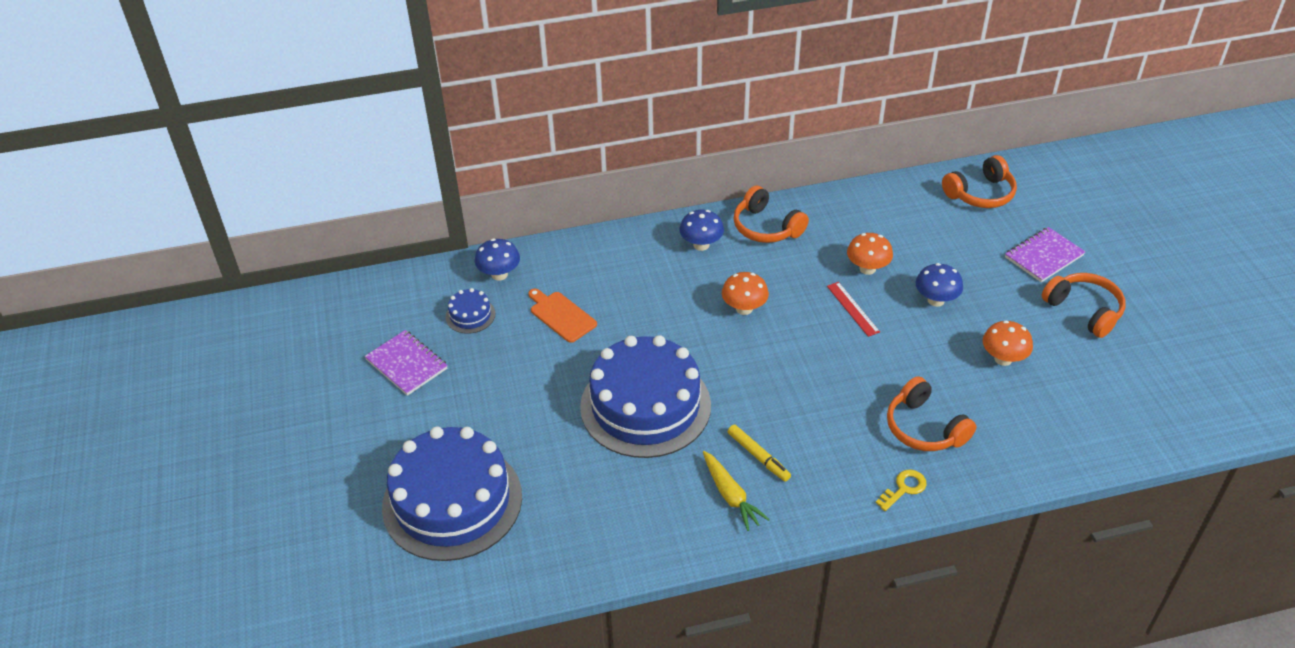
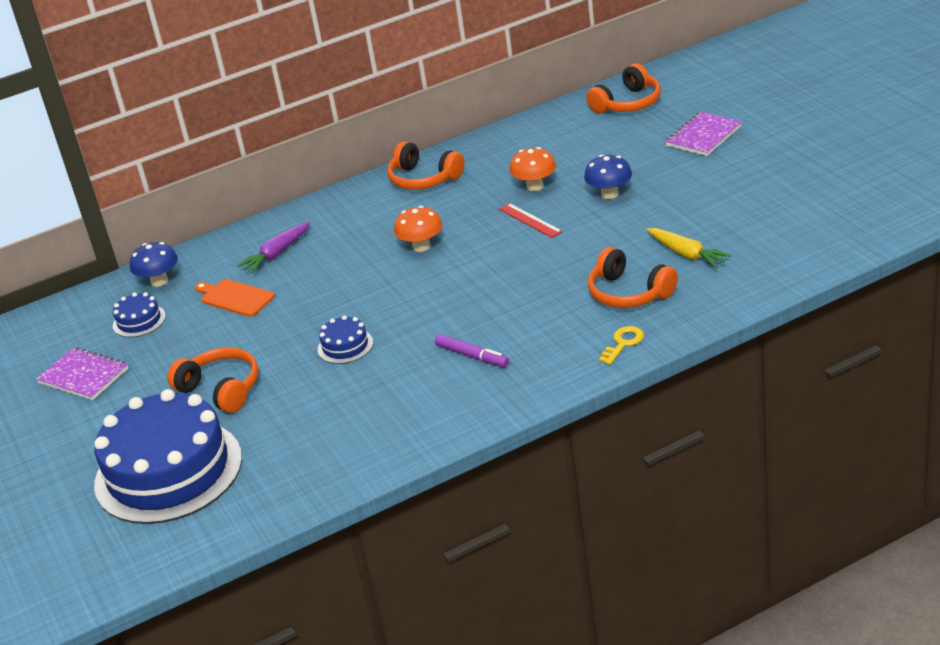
camera: 10 degrees left, 10 degrees down
blue cake [580,335,711,458] -> blue cake [318,315,373,364], size x0.41
blue mushroom [679,210,724,251] -> none
yellow carrot [703,451,770,531] -> yellow carrot moved to [647,228,732,268]
yellow marker [728,424,791,482] -> purple marker [435,334,509,367]
orange mushroom [983,320,1033,366] -> none
orange headphones [1042,273,1126,338] -> orange headphones moved to [167,347,259,413]
none -> purple carrot [237,222,310,273]

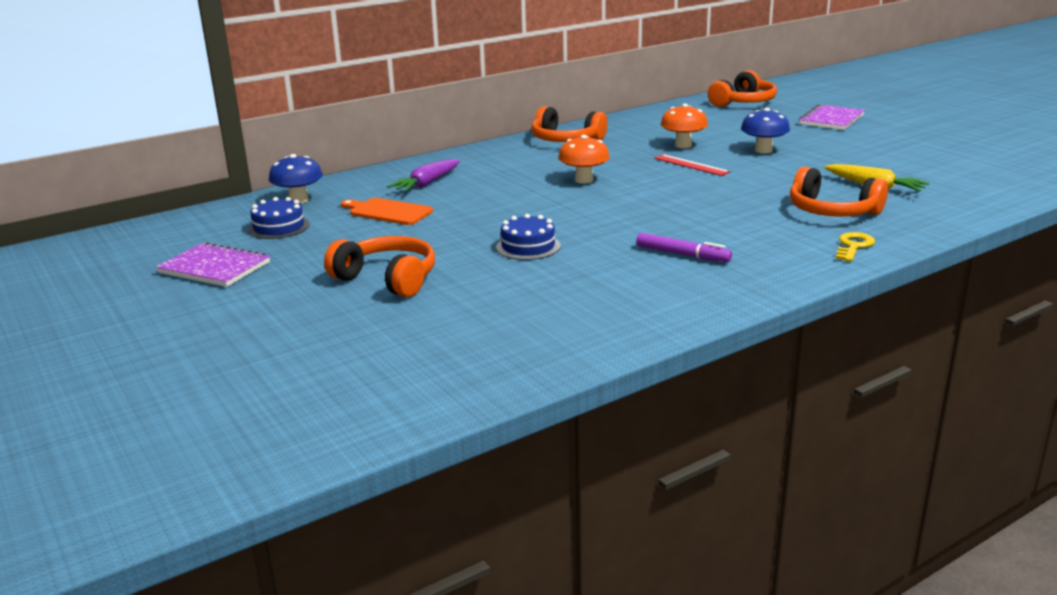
camera: 10 degrees left, 10 degrees down
blue cake [94,389,242,524] -> none

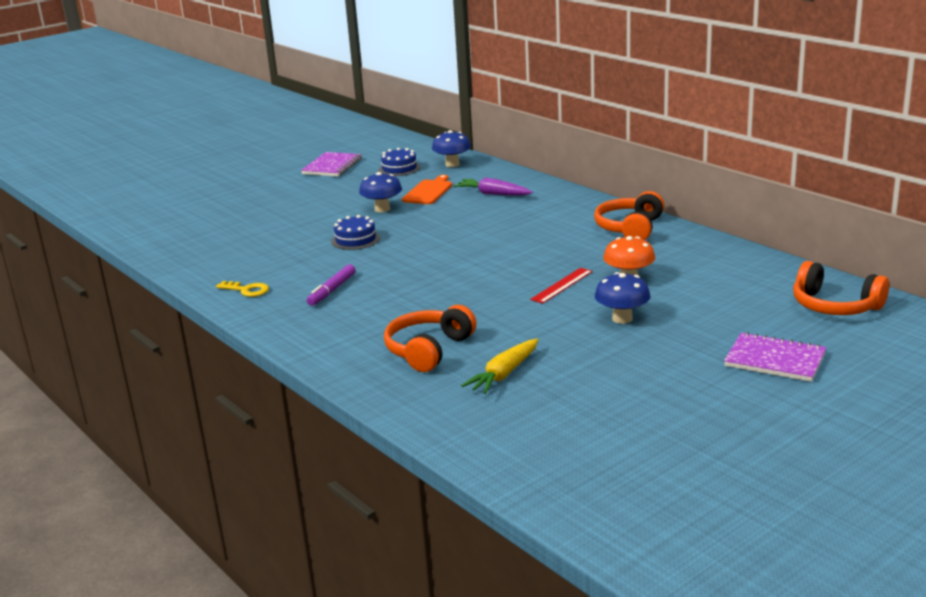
camera: 85 degrees right, 0 degrees up
orange headphones [324,236,435,297] -> none
orange mushroom [558,135,610,184] -> none
yellow key [836,232,875,262] -> yellow key moved to [216,281,269,297]
none -> blue mushroom [359,172,402,212]

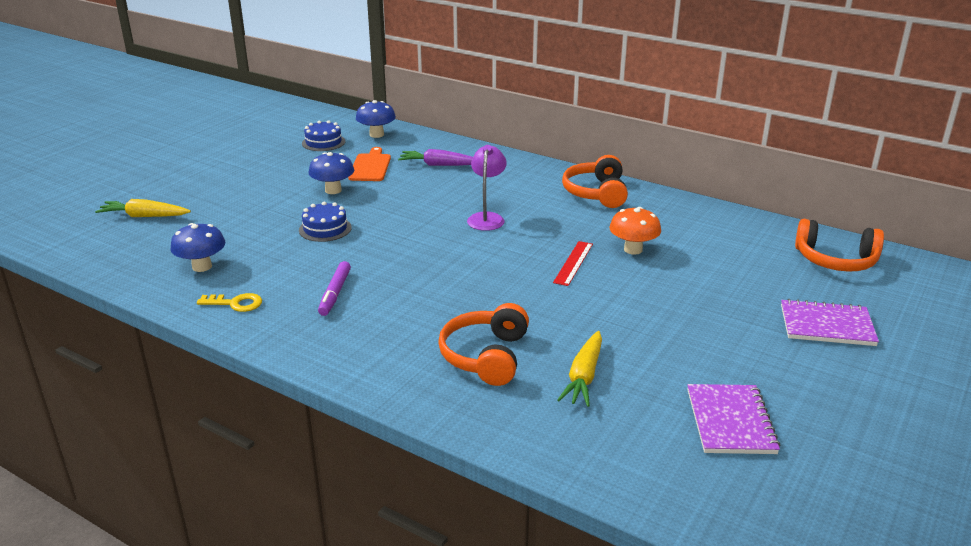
camera: 20 degrees left, 5 degrees up
purple notebook [301,152,362,176] -> purple notebook moved to [687,384,780,454]
blue mushroom [595,272,650,324] -> blue mushroom moved to [170,223,225,272]
none -> yellow carrot [95,199,191,217]
none -> purple lamp [467,145,507,231]

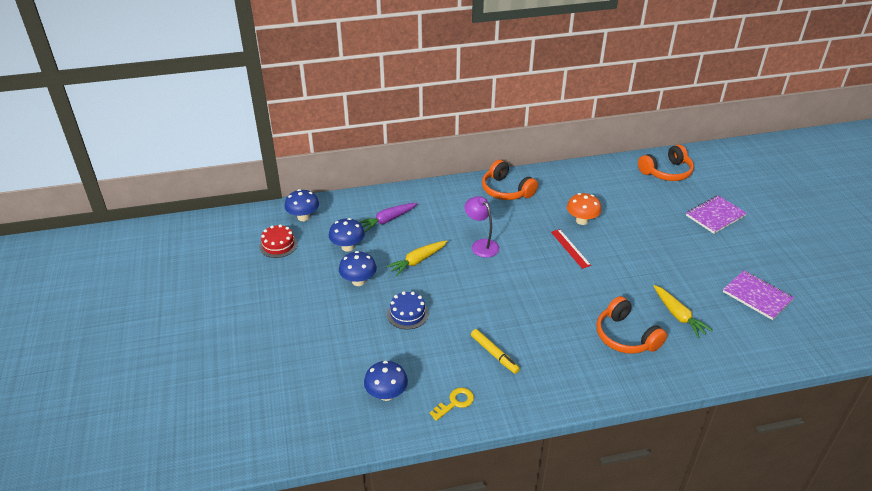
camera: 45 degrees left, 10 degrees up
yellow carrot [95,199,191,217] -> yellow carrot moved to [386,240,448,276]
blue cake [302,120,345,151] -> red cake [259,224,298,258]
purple marker [318,261,351,316] -> yellow marker [471,329,520,374]
orange cutting board [348,147,391,181] -> blue mushroom [329,218,365,252]

